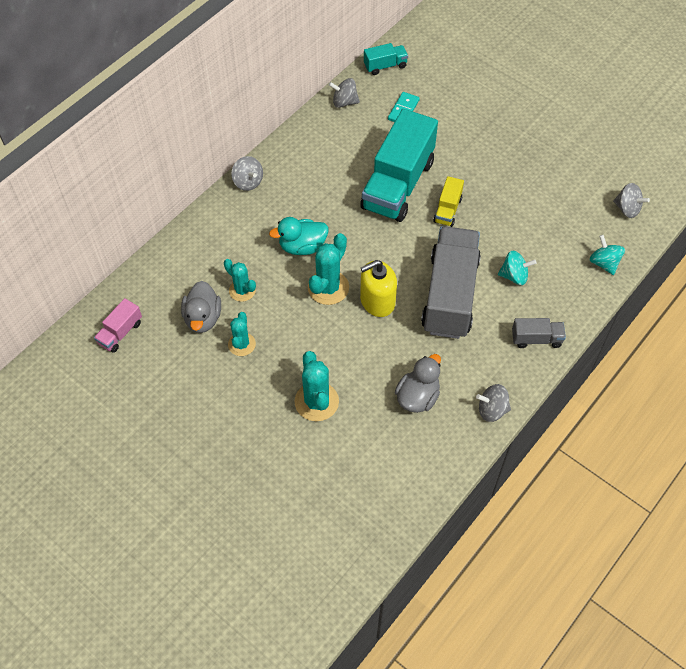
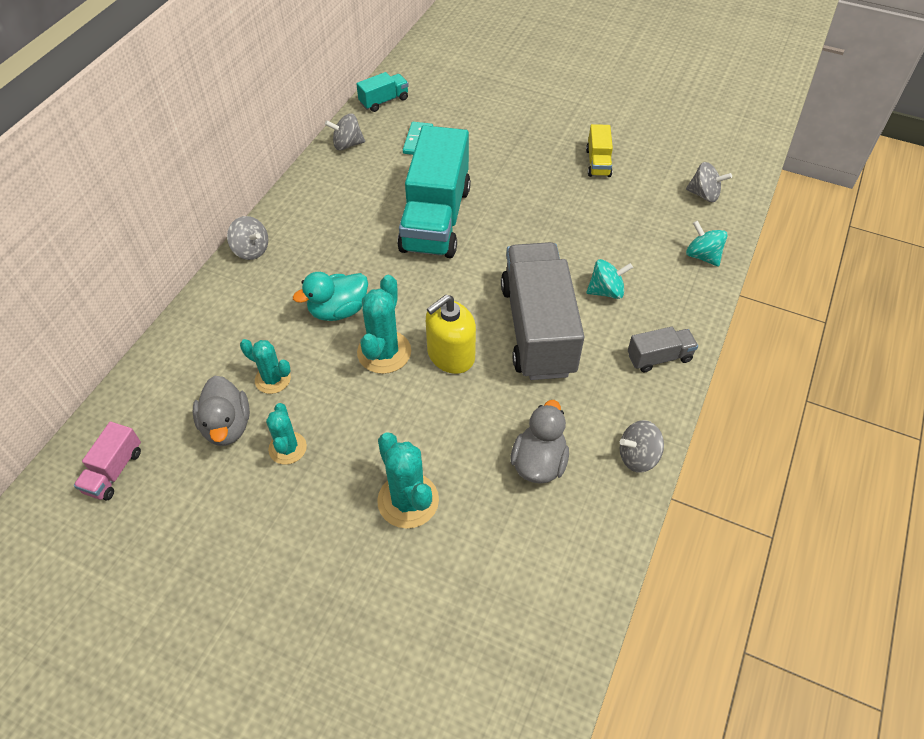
camera: 15 degrees left, 5 degrees down
yellow truck [433,176,464,227] -> yellow truck moved to [586,124,613,177]

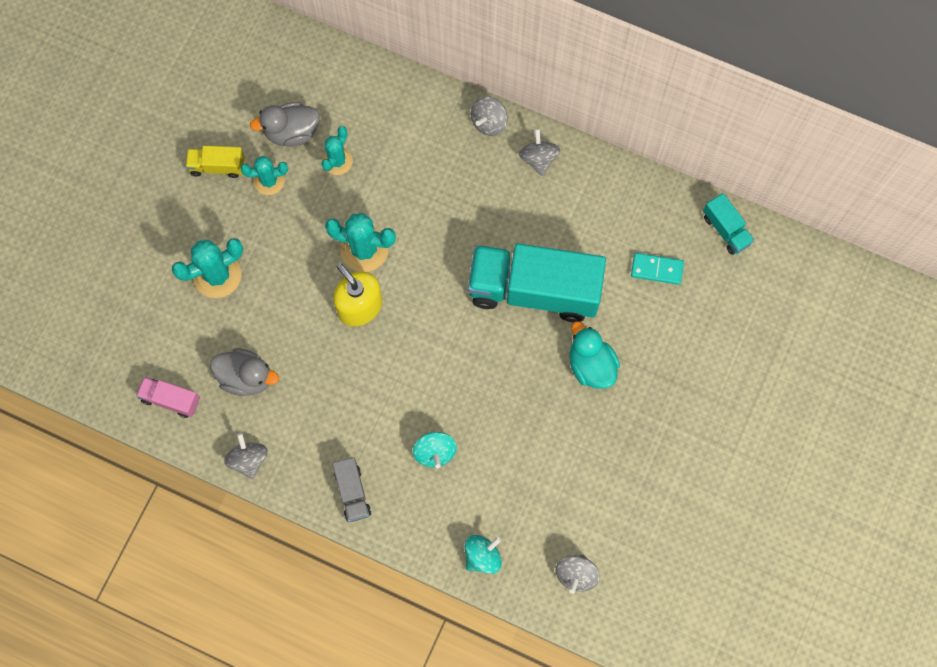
camera: 90 degrees right, 20 degrees up
pink truck [74,422,141,501] -> pink truck moved to [136,377,200,418]
turquoise duck [293,272,368,321] -> turquoise duck moved to [570,321,620,389]
grey spinning top [325,113,365,150] -> grey spinning top moved to [519,129,560,176]
grey truck [501,242,585,380] -> none
yellow truck [586,124,613,177] -> yellow truck moved to [185,146,244,178]

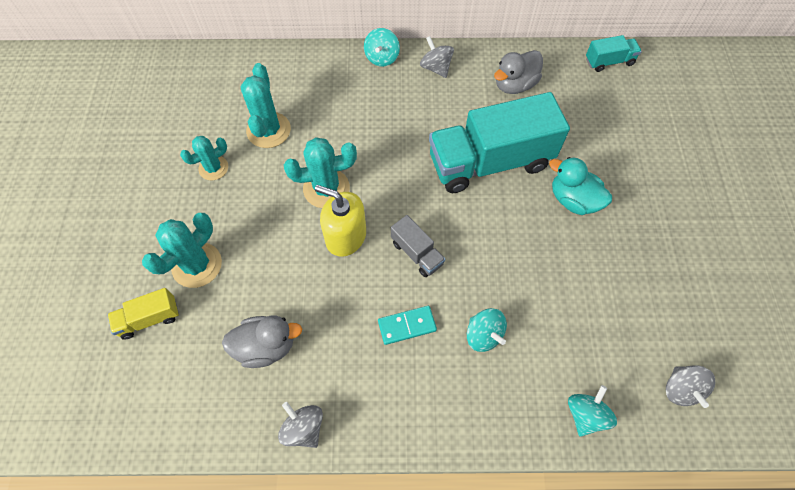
camera: 25 degrees left, 10 degrees down
pink truck [136,377,200,418] -> none
yellow truck [185,146,244,178] -> yellow truck moved to [108,288,179,340]
grey duck [250,102,320,146] -> grey duck moved to [494,50,543,94]
turquoise cactus [321,126,353,175] -> turquoise cactus [241,63,291,148], size x1.55
grey truck [332,457,371,522] -> grey truck moved to [391,215,445,277]
grey spinning top [471,96,508,136] -> turquoise spinning top [364,28,400,67]
turquoise domino [631,253,684,285] -> turquoise domino moved to [378,306,437,345]
turquoise truck [703,193,754,255] -> turquoise truck turned 45 degrees counterclockwise [586,35,642,72]

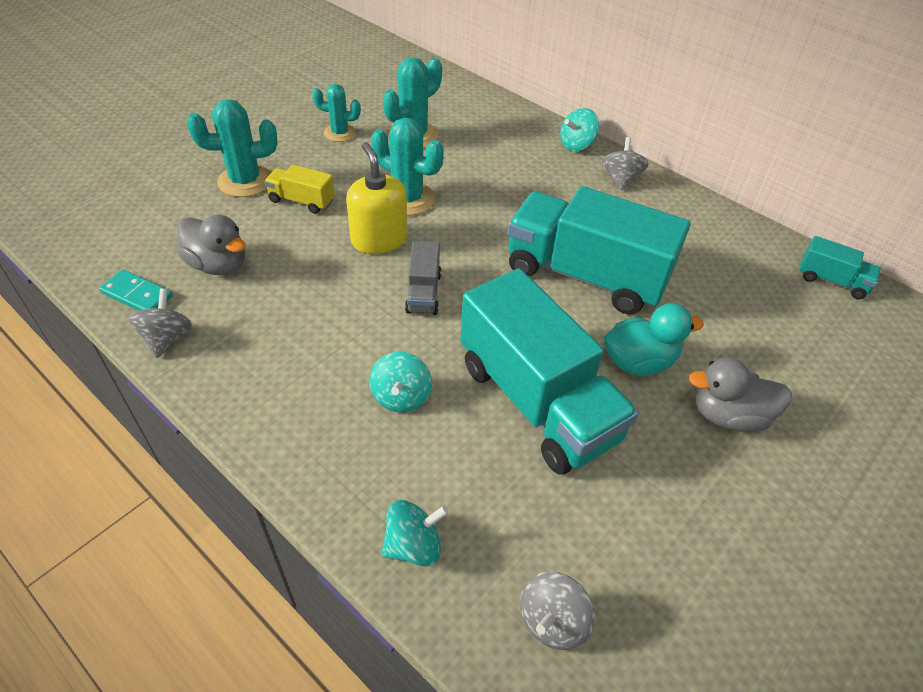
camera: 40 degrees right, 15 degrees down
yellow truck [108,288,179,340] -> yellow truck moved to [264,165,335,214]
turquoise domino [378,306,437,345] -> turquoise domino moved to [99,269,173,311]
grey duck [494,50,543,94] -> grey duck moved to [688,357,792,432]
turquoise duck [549,157,612,215] -> turquoise duck turned 90 degrees clockwise [604,303,704,376]
none -> turquoise truck [460,268,639,474]

